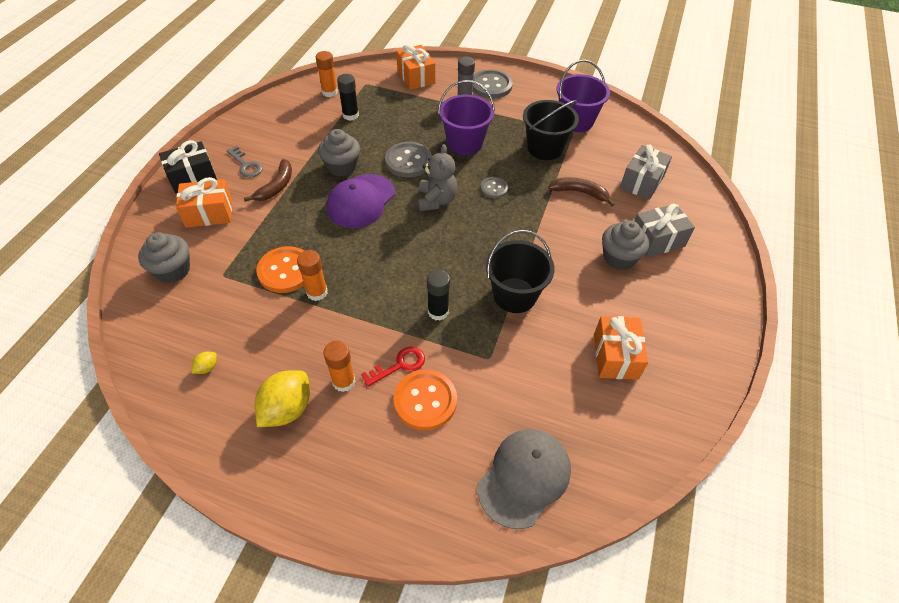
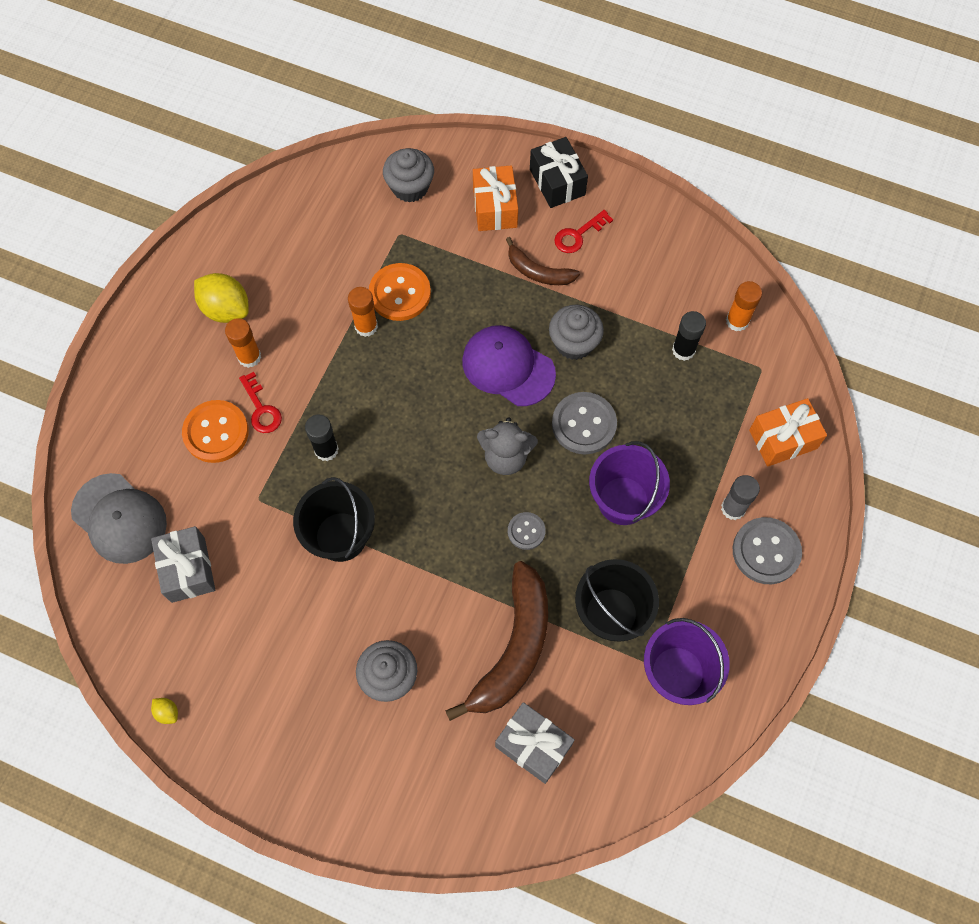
camera: 95 degrees right, 15 degrees up
yellow lemon [192,352,217,374] -> yellow lemon moved to [151,698,178,724]
grey key [226,146,263,178] -> red key [554,210,613,253]
brown banana [548,177,615,207] -> brown banana [445,561,548,721], size x1.83
orange gift [594,316,648,380] -> none
grey gift [634,204,695,257] -> grey gift moved to [151,526,215,603]

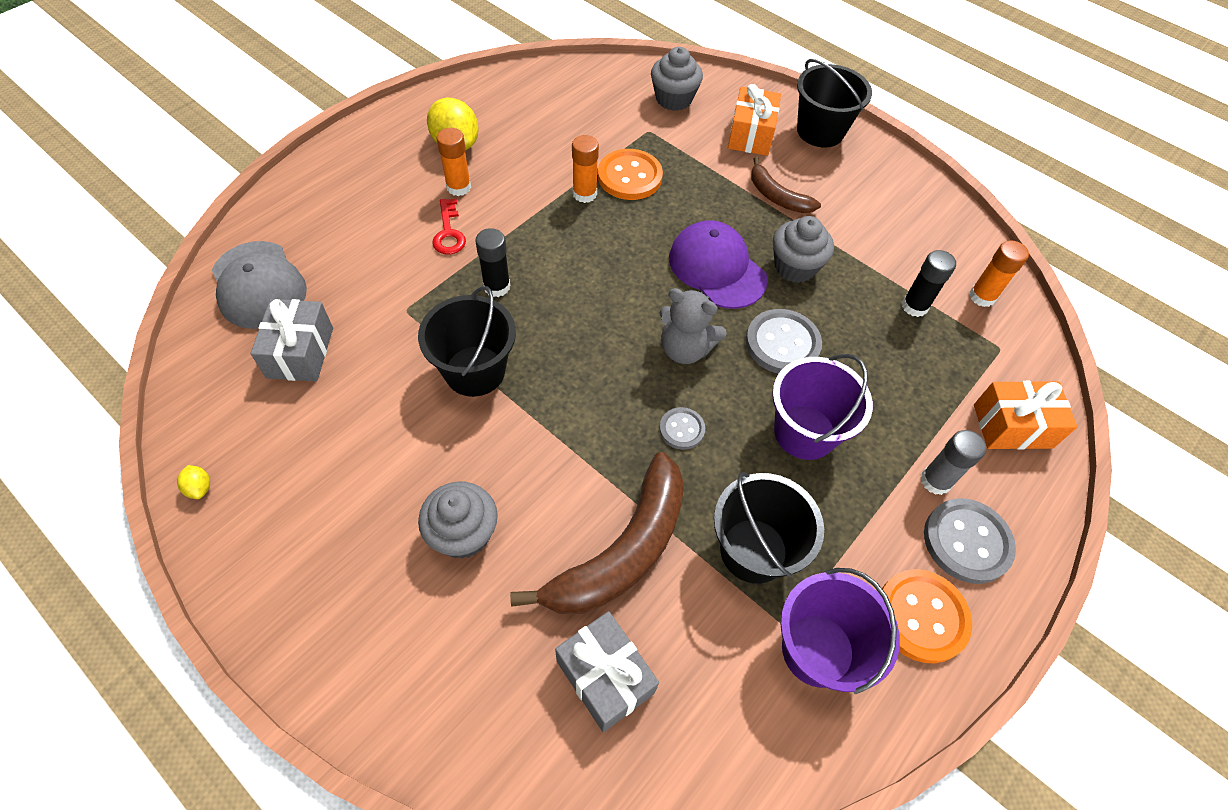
camera: 15 degrees right, 10 degrees down
orange button [182,400,249,463] -> orange button moved to [882,569,972,663]
black gift [530,137,588,208] -> black bucket [797,59,872,148]
red key [554,210,613,253] -> none

